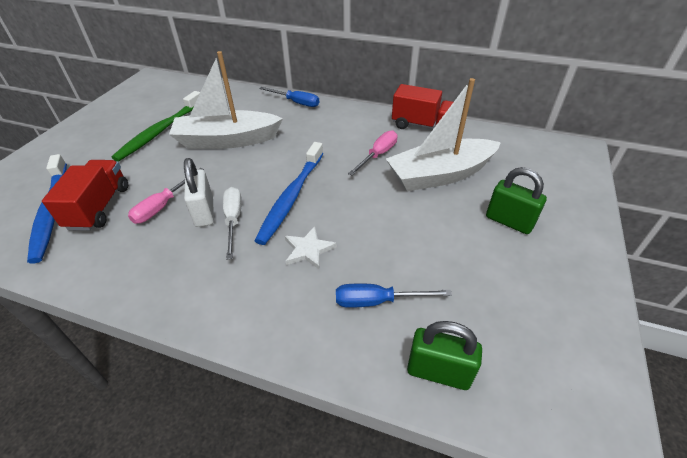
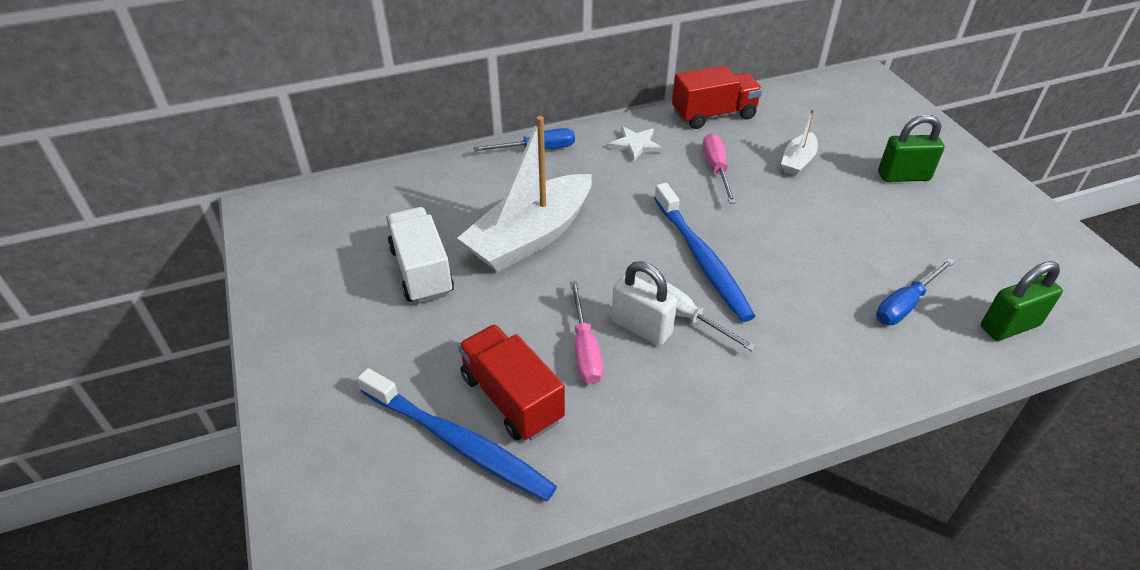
camera: 40 degrees left, 0 degrees up
green toothbrush [111,91,200,161] -> white truck [386,207,454,303]
white star [285,226,337,270] -> white star moved to [608,126,662,162]
white boat [386,78,501,191] -> white boat [781,109,818,176], size x0.47

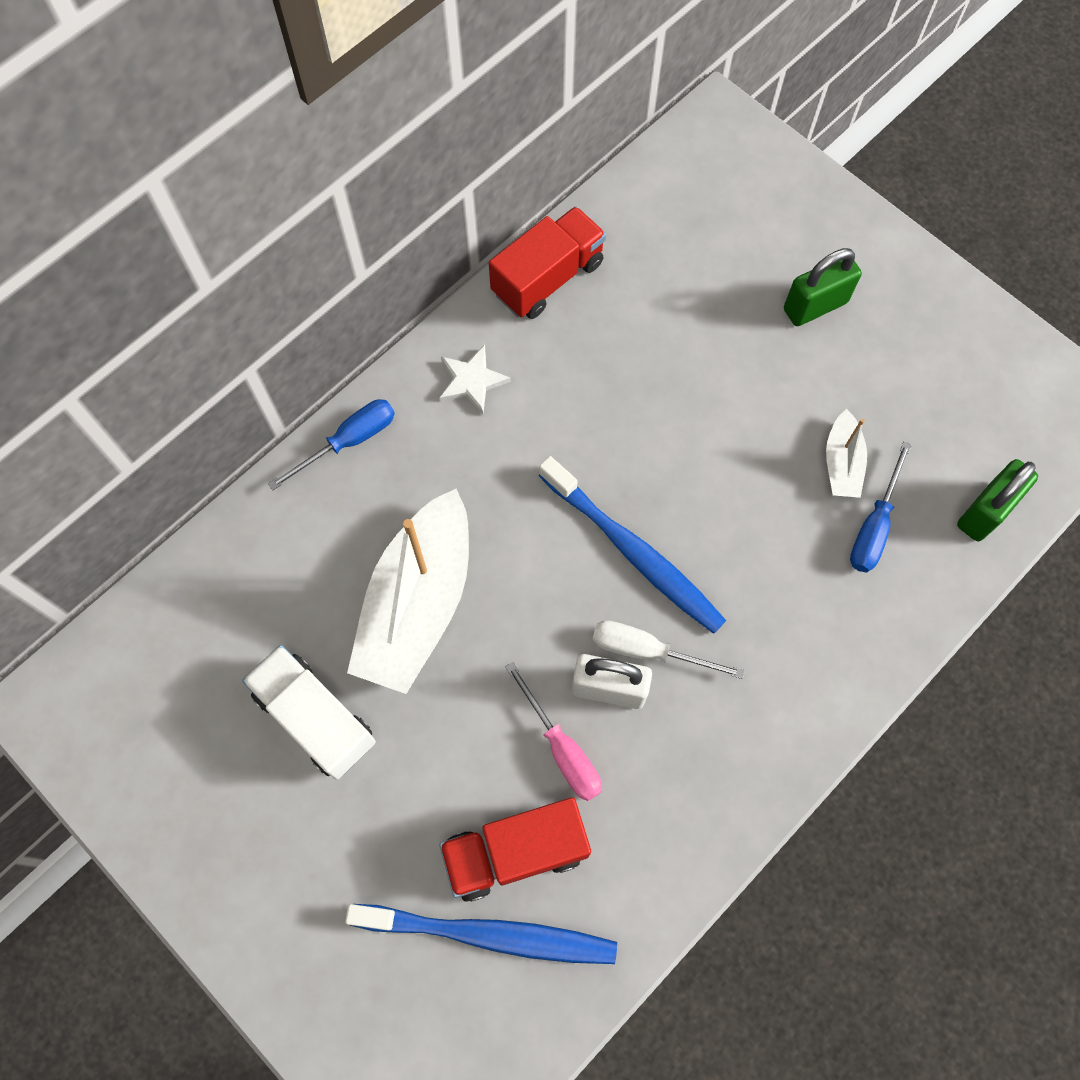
camera: 25 degrees left, 25 degrees up
red truck [458,324,565,440] -> red truck turned 45 degrees counterclockwise [439,797,591,902]
pink screwdriver [703,134,736,204] -> none
white boat [781,109,818,176] -> white boat moved to [826,409,867,498]

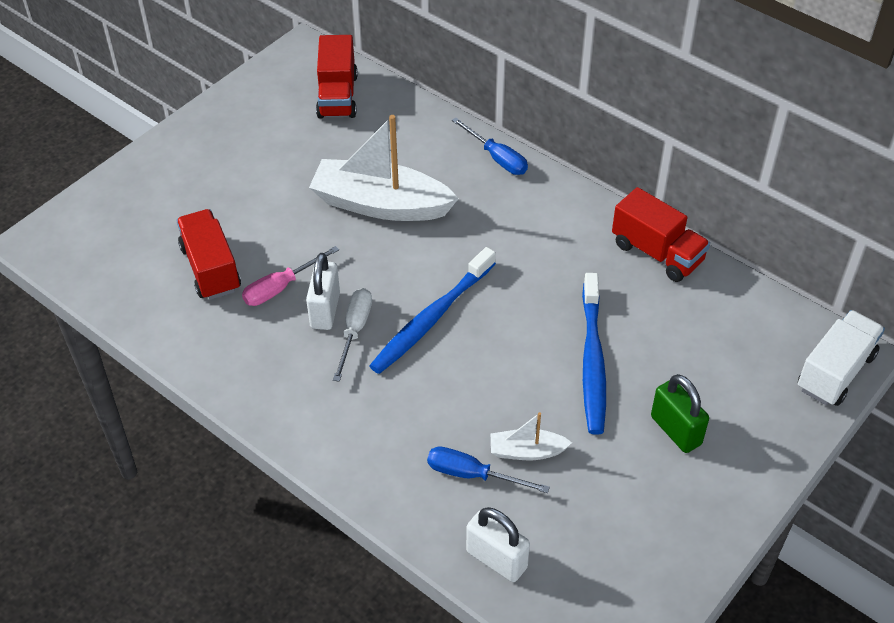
camera: 85 degrees right, 20 degrees down
white truck [242,645,376,780] -> white truck moved to [798,310,885,406]
blue toothbrush [345,904,617,964] -> blue toothbrush moved to [582,273,606,435]
white star [439,345,511,414] -> none
green padlock [957,459,1038,541] -> white padlock [466,507,530,582]
none -> red truck [316,35,358,119]

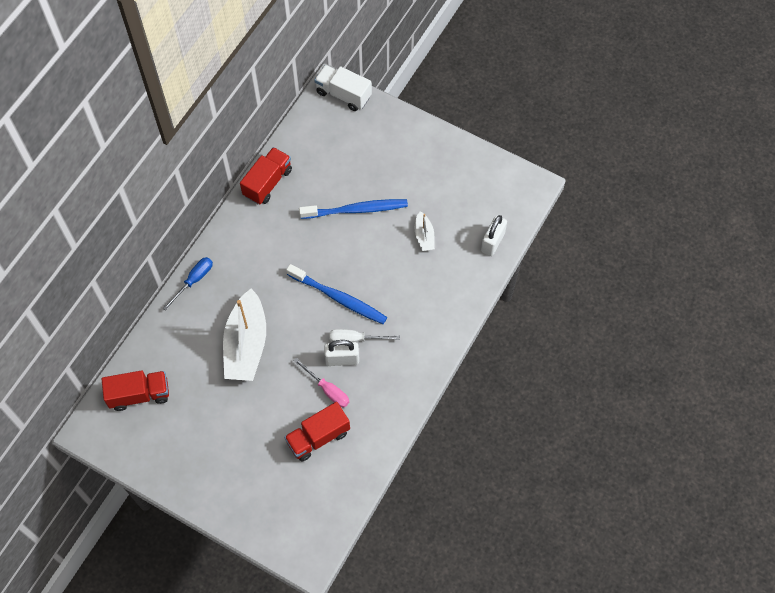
camera: 100 degrees left, 15 degrees up
blue screwdriver [427,446,550,493] -> none
green padlock [651,374,709,453] -> none

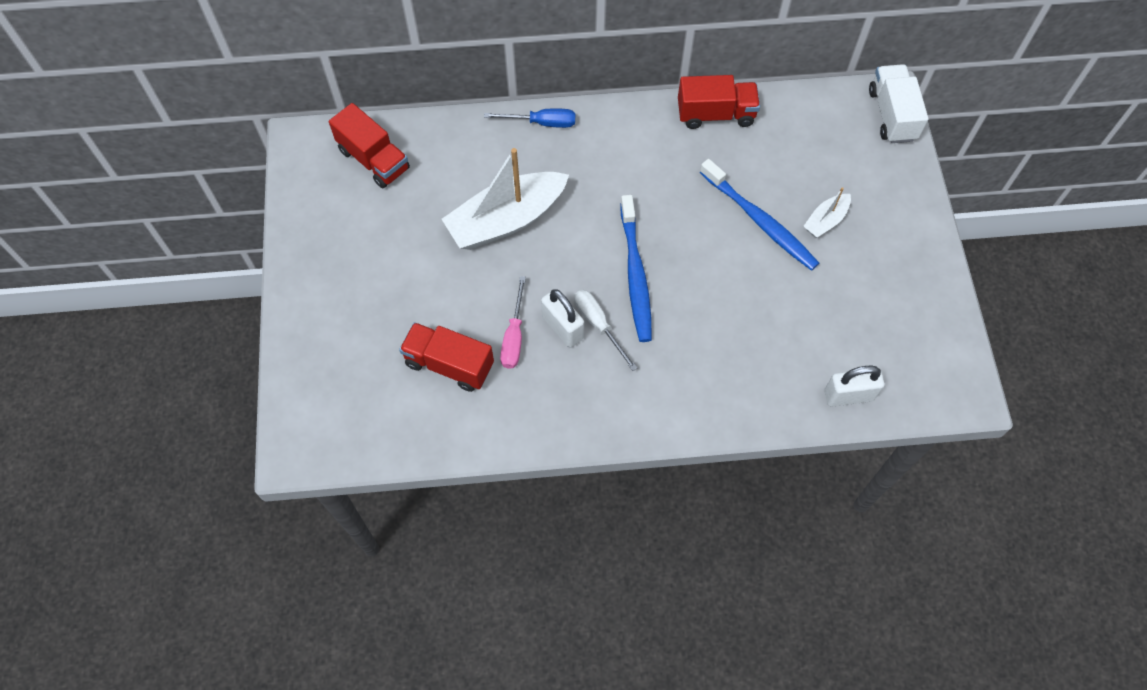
camera: 55 degrees right, 0 degrees up
white boat [415,211,435,251] -> white boat moved to [803,187,851,238]

